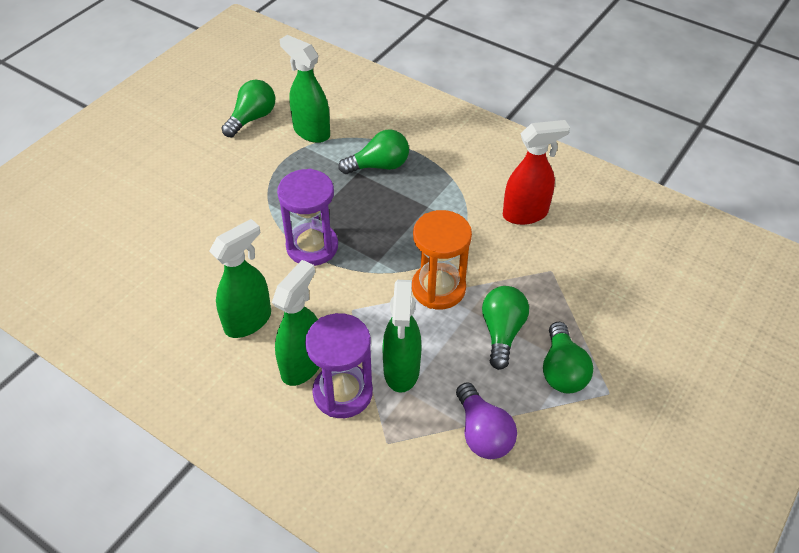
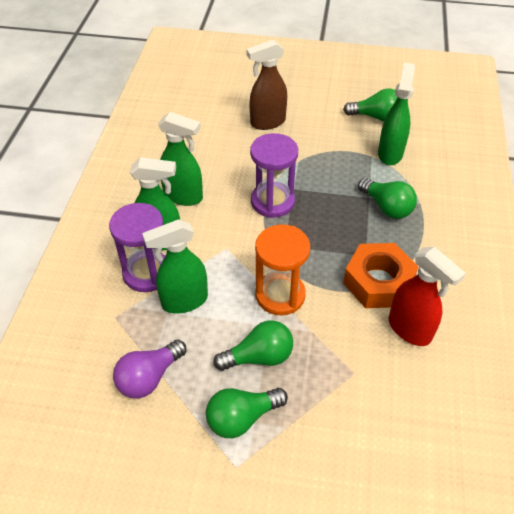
camera: 65 degrees right, 0 degrees up
none -> brown spray bottle [246,40,287,130]
none -> orange nut [343,243,419,308]

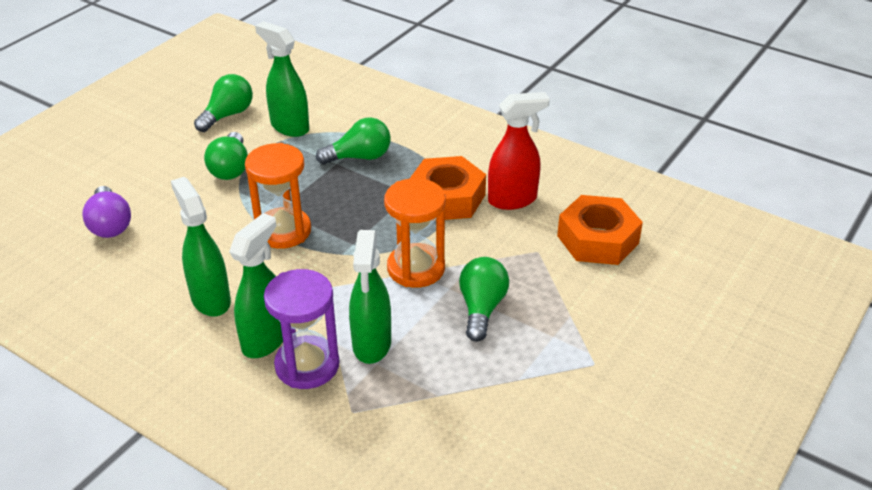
camera: 65 degrees left, 10 degrees down
purple light bulb [113,340,186,398] -> purple light bulb moved to [82,186,131,238]
green spray bottle [158,112,203,206] -> green spray bottle turned 75 degrees counterclockwise [171,177,231,317]
green light bulb [206,388,288,438] -> green light bulb moved to [204,132,248,180]
brown spray bottle [246,40,287,130] -> none
purple hourglass [250,133,298,218] -> orange hourglass [245,143,311,249]
none -> orange nut [557,195,643,265]

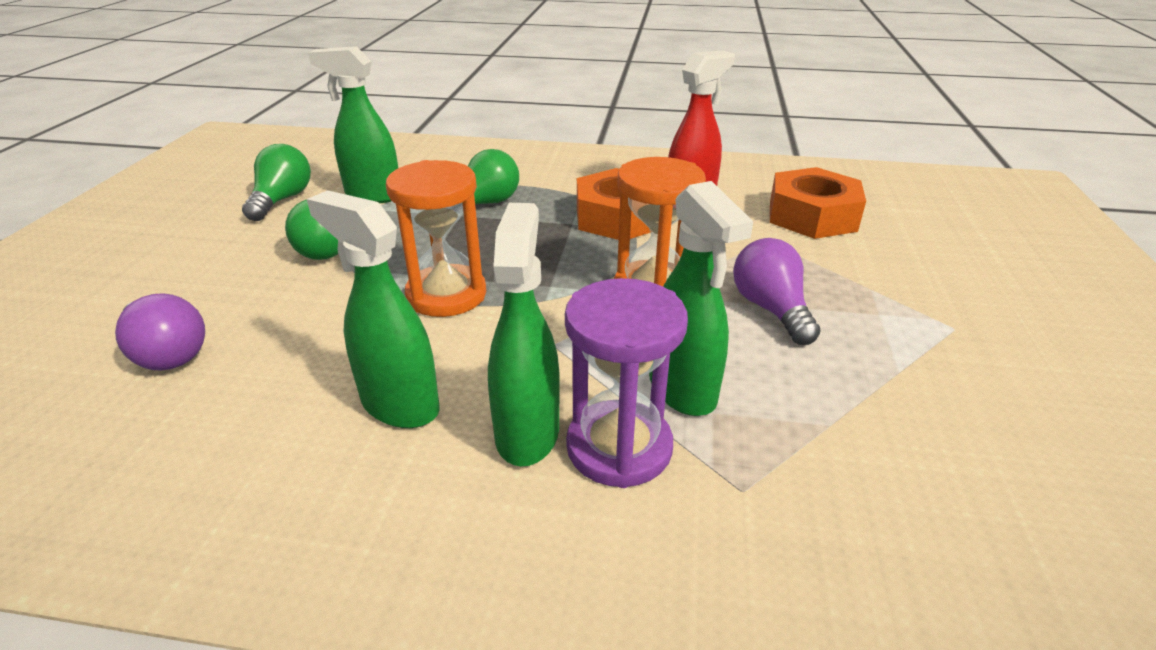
camera: 25 degrees left, 5 degrees down
green light bulb [459,257,509,342] -> purple light bulb [733,238,820,345]

